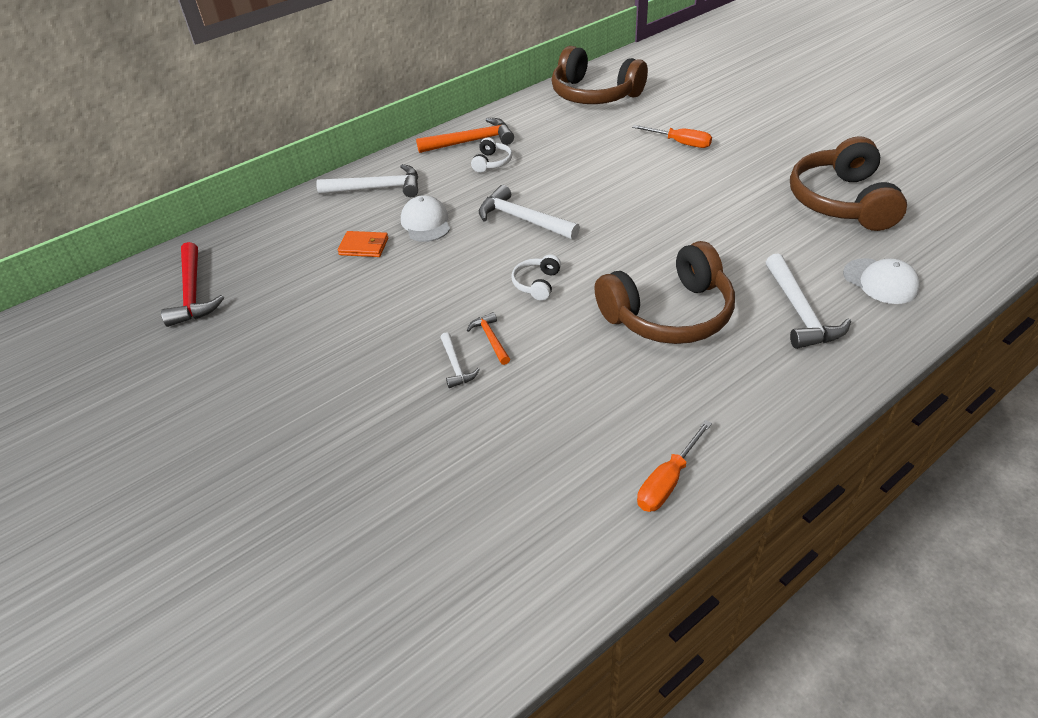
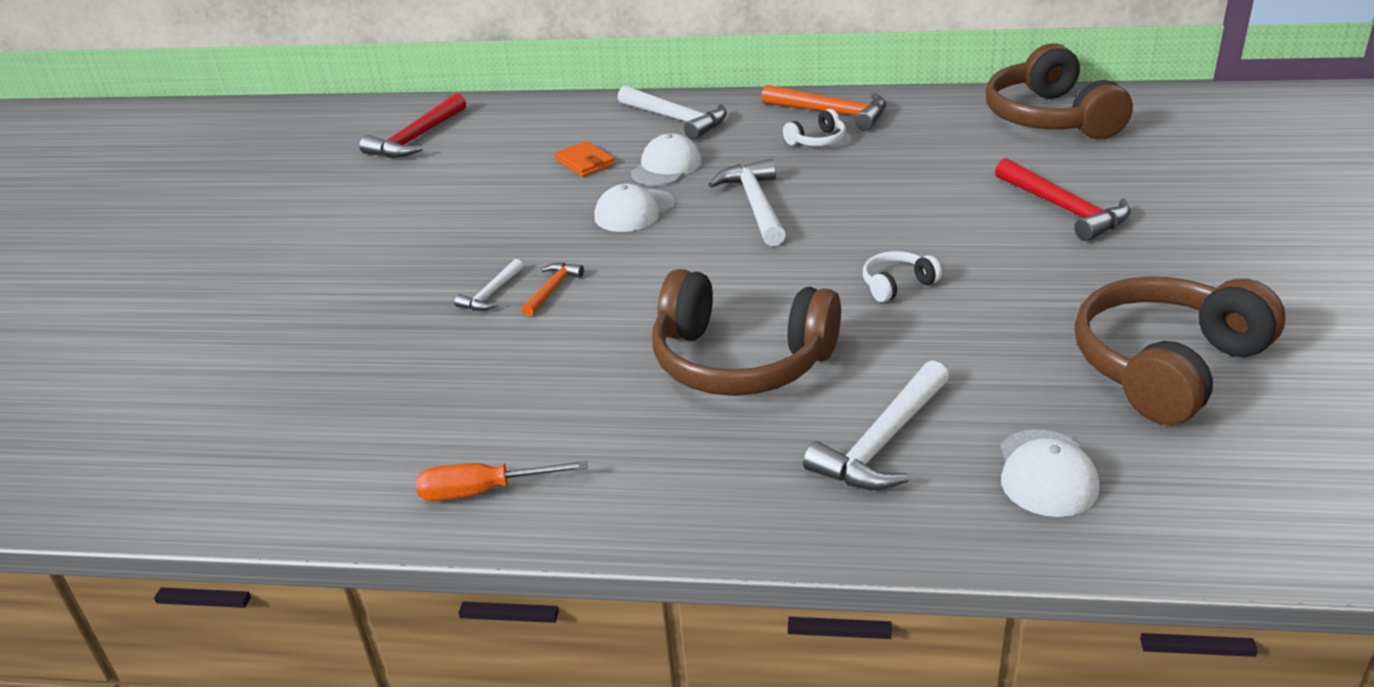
camera: 45 degrees right, 10 degrees down
white headphones [511,255,561,301] -> white headphones moved to [863,251,942,303]
orange screwdriver [632,125,712,148] -> red hammer [995,158,1131,241]
none -> white cap [594,184,675,232]

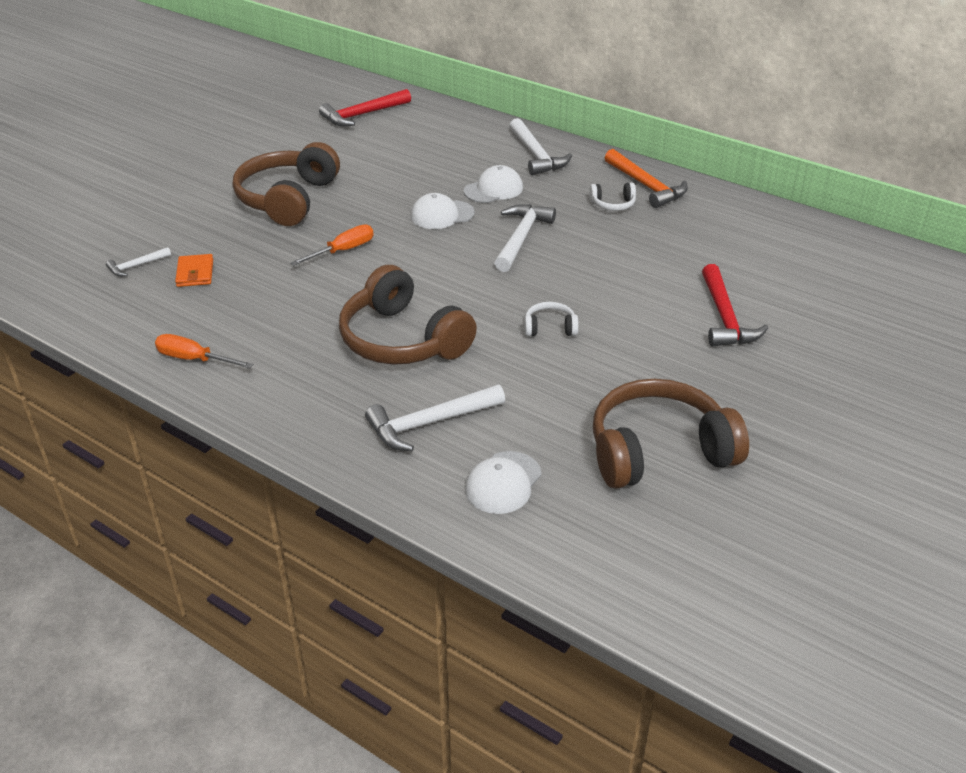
camera: 25 degrees right, 5 degrees up
white hammer [454,259,524,311] -> white hammer moved to [106,247,171,277]
orange hammer [522,263,584,316] -> orange screwdriver [290,224,374,266]
orange wallet [555,141,615,177] -> orange wallet moved to [175,254,213,287]
brown headphones [985,43,1133,139] -> brown headphones moved to [233,142,340,226]

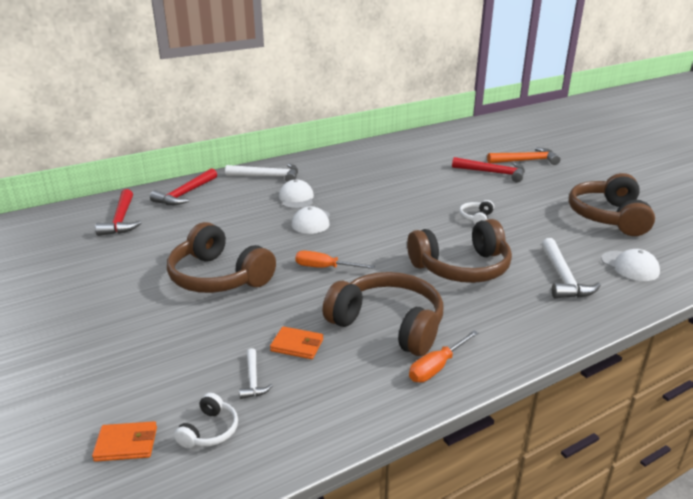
camera: 65 degrees left, 10 degrees down
orange screwdriver [290,224,374,266] -> orange screwdriver turned 60 degrees counterclockwise [295,251,375,269]
white hammer [494,204,556,272] -> none
white headphones [589,183,636,211] -> white headphones moved to [174,393,238,448]
orange hammer [605,149,688,208] -> orange hammer moved to [487,147,560,165]
none -> orange wallet [92,421,157,462]
none -> red hammer [150,168,217,205]
none -> brown headphones [322,272,444,356]

